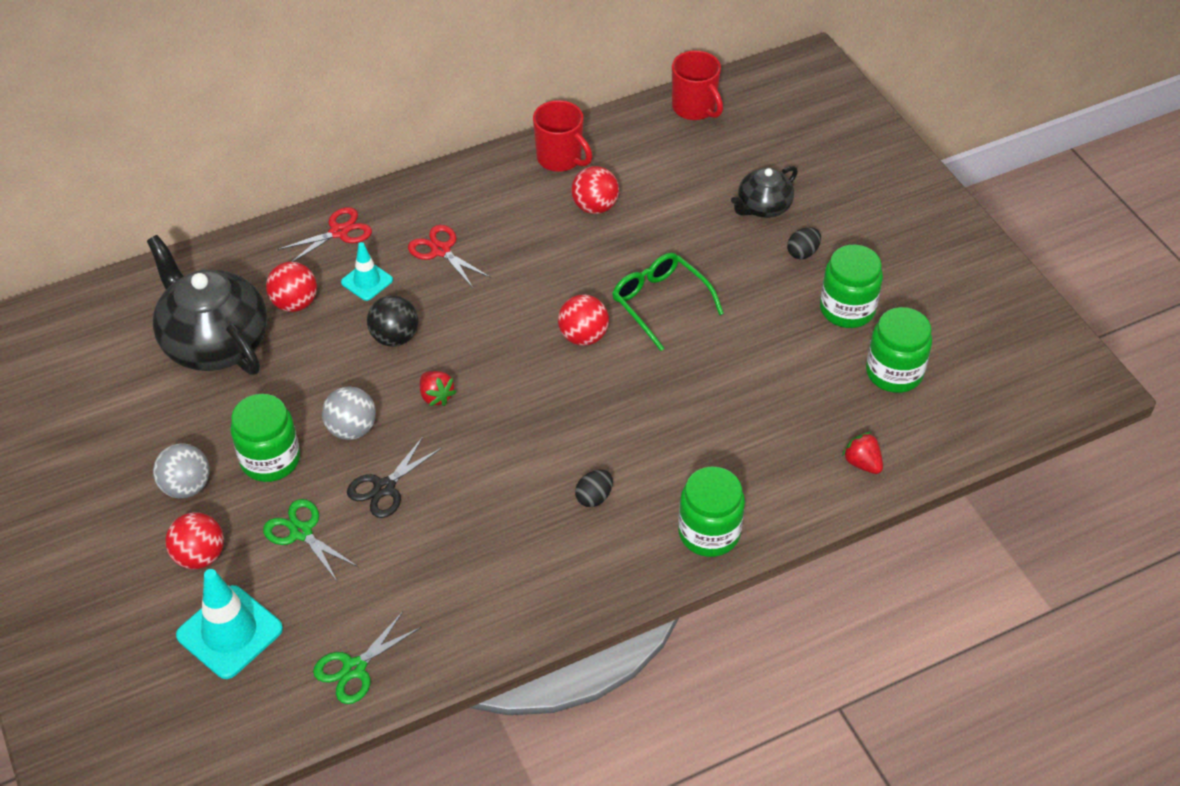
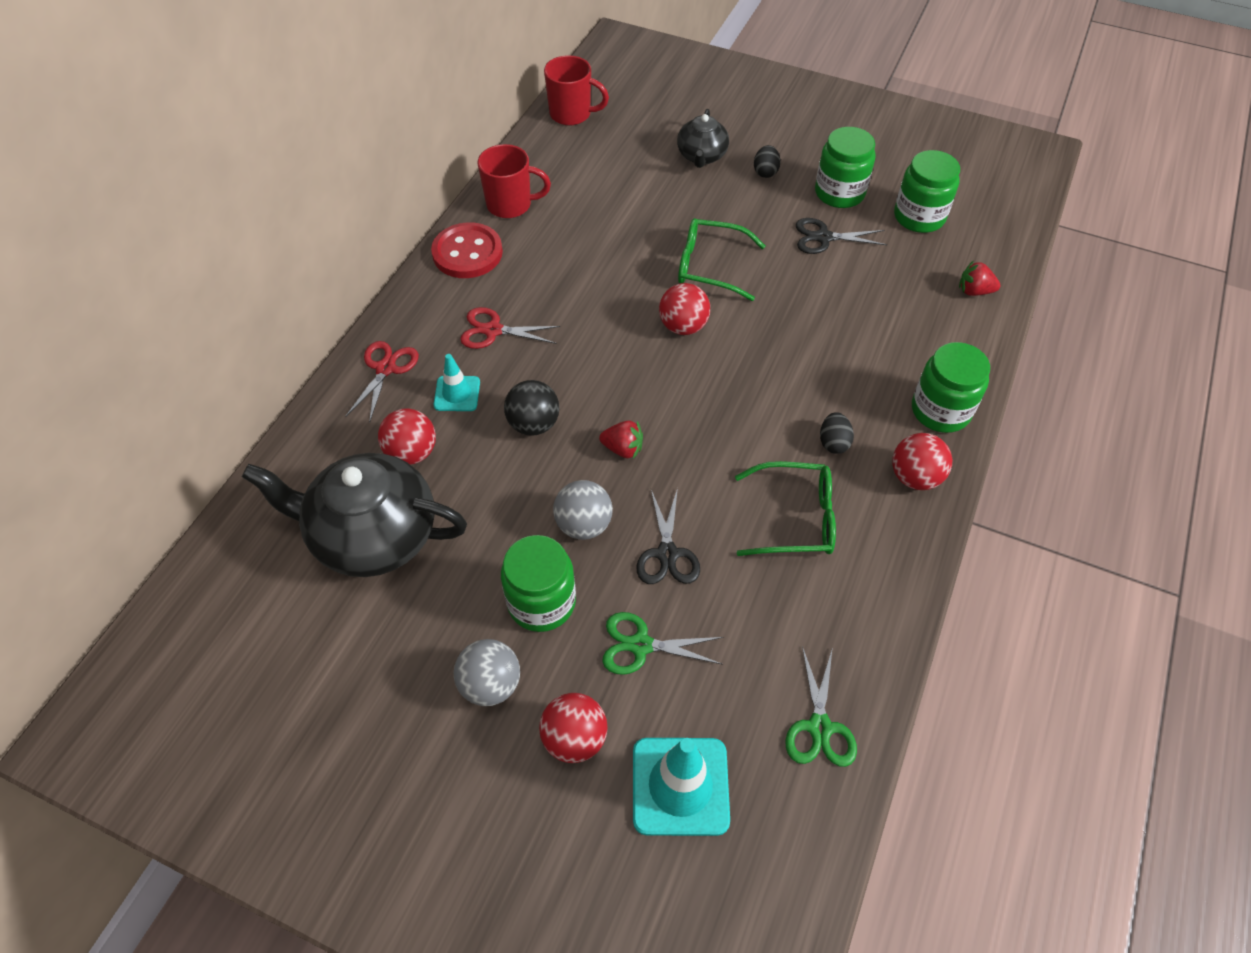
camera: 40 degrees left, 5 degrees up
red ball [571,166,619,214] -> red ball moved to [892,433,952,490]
none -> red button [431,222,503,278]
none -> green glasses [735,461,836,556]
none -> black scissors [796,218,887,254]

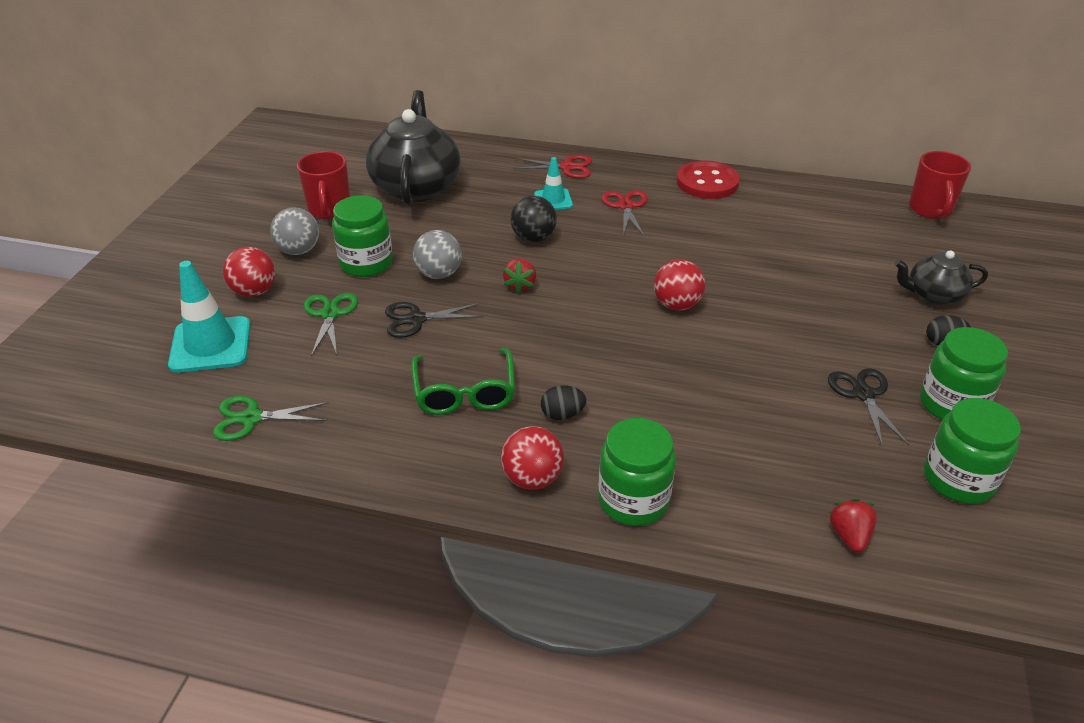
camera: 80 degrees right, 15 degrees down
red ball [378,408,436,465] -> none
red mug [478,144,551,218] -> red mug moved to [297,151,350,219]
green glasses [678,218,765,301] -> none

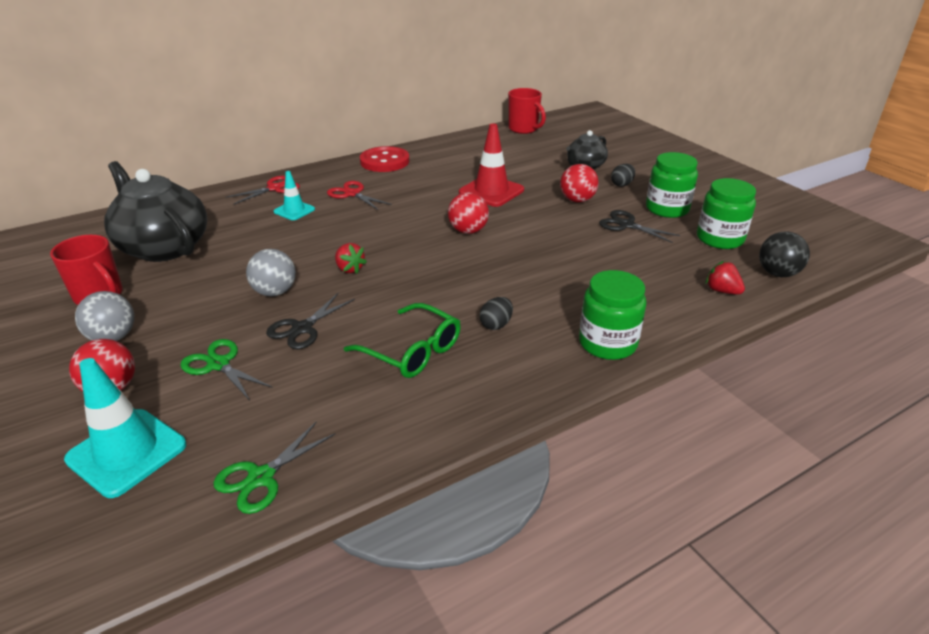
camera: 45 degrees left, 5 degrees down
green jar [332,195,393,277] -> none
red ball [501,426,564,490] -> red ball moved to [560,164,599,203]
black ball [510,196,557,242] -> black ball moved to [759,232,810,277]
none -> red traffic cone [459,123,524,207]

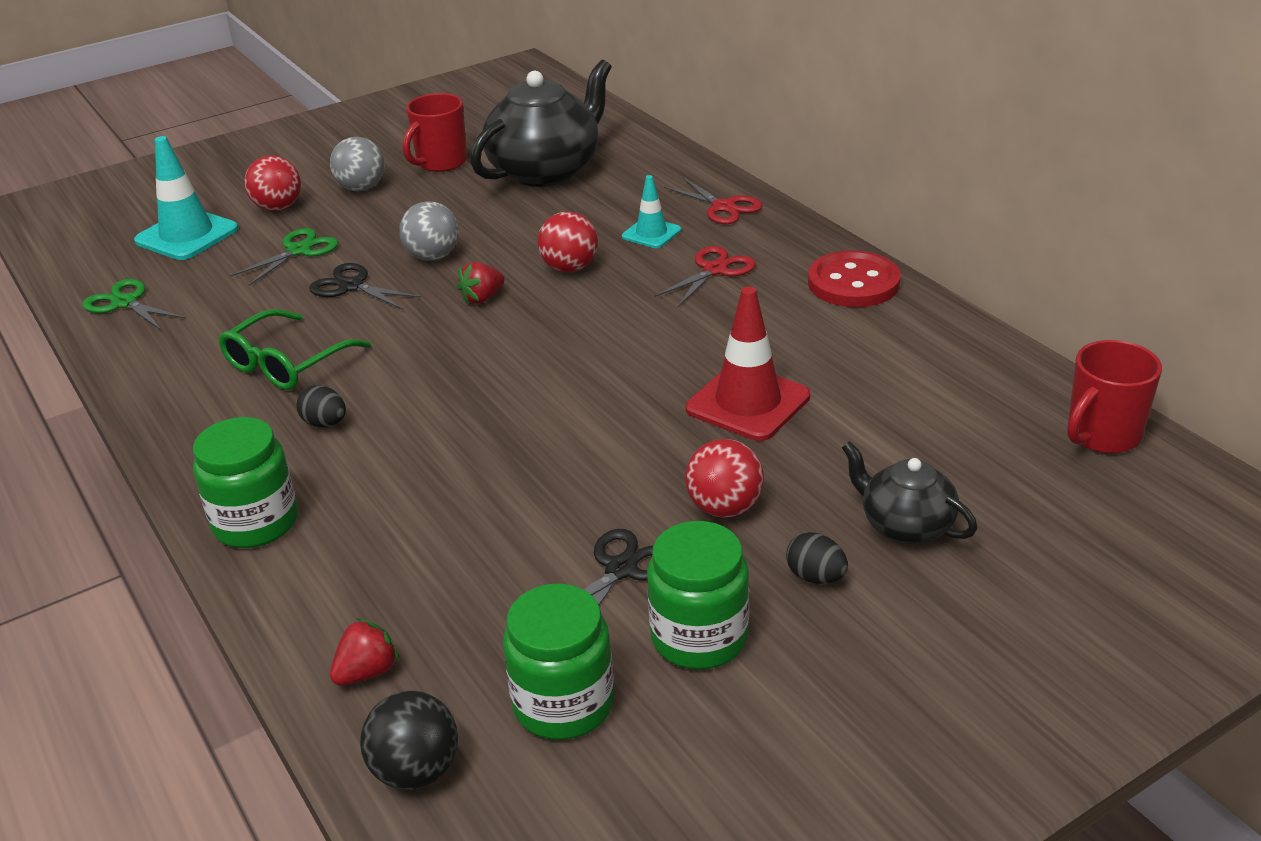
camera: 90 degrees right, 0 degrees up
red ball [448,192,489,234] -> red ball moved to [537,211,598,272]

